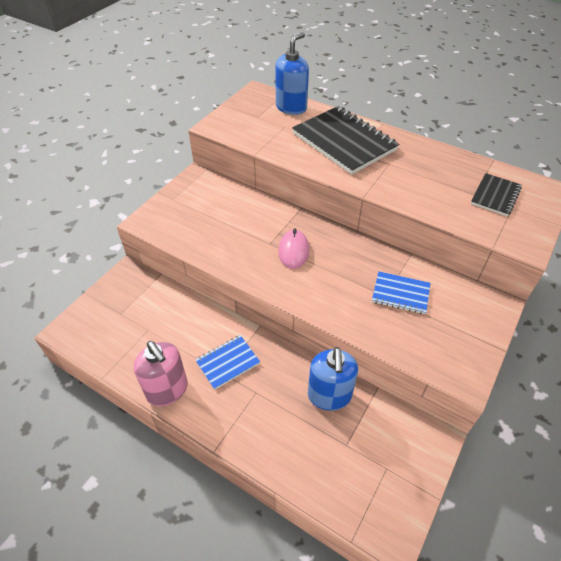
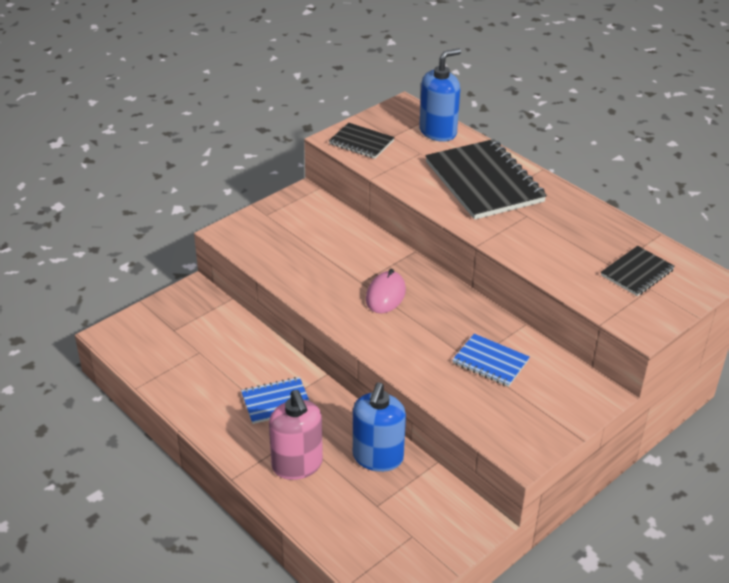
camera: 15 degrees right, 10 degrees down
pink soap dispenser [134,341,188,406] -> pink soap dispenser moved to [269,390,323,480]
none -> black notebook [329,123,395,159]

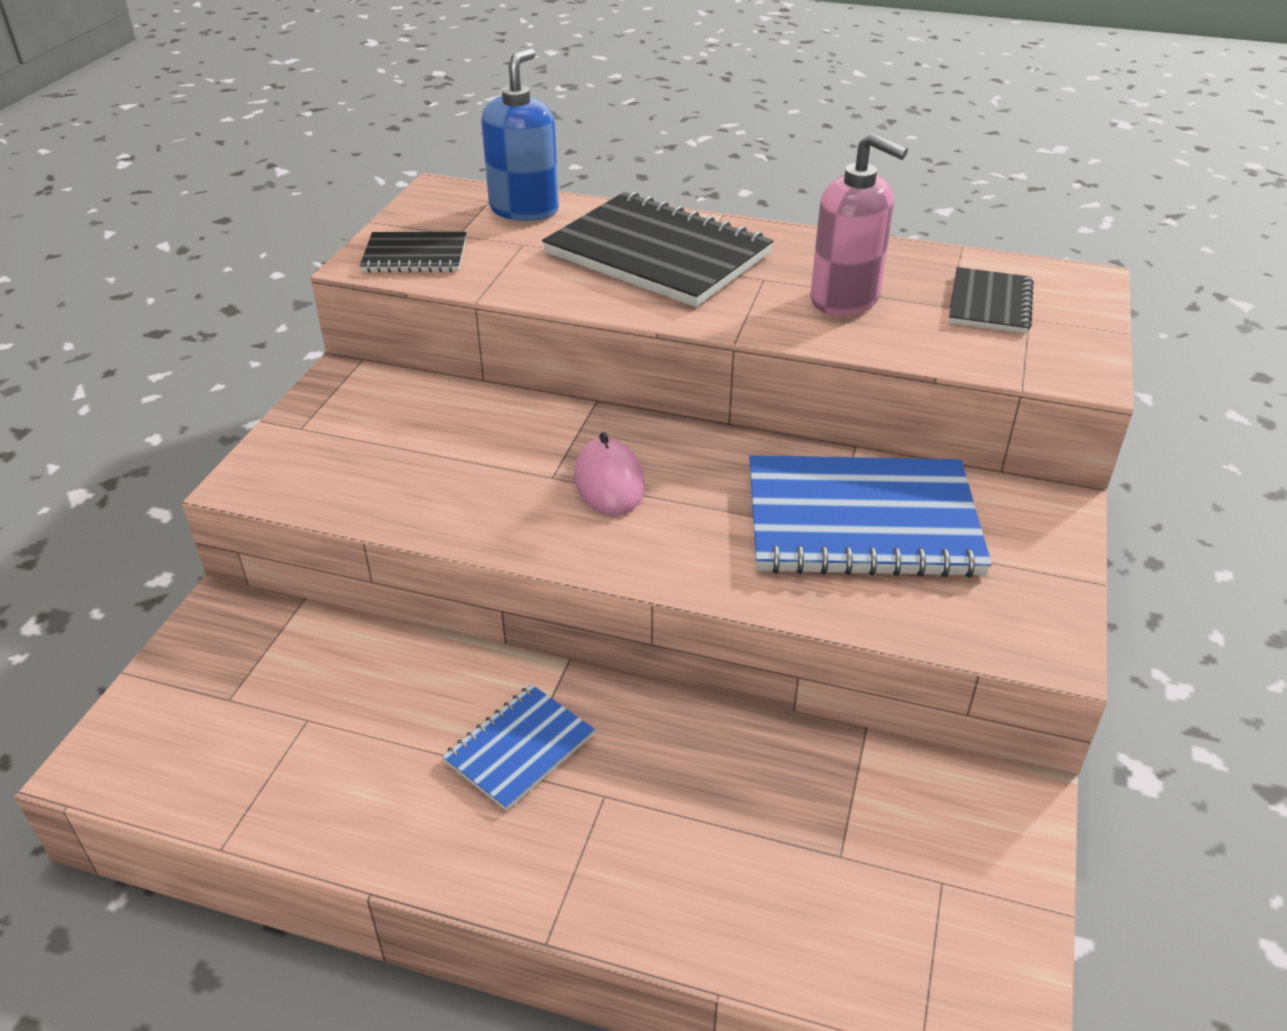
camera: 30 degrees left, 0 degrees up
pink soap dispenser [269,390,323,480] -> pink soap dispenser moved to [810,133,908,316]
blue soap dispenser [353,383,406,472] -> none
blue notebook [452,334,530,387] -> blue notebook [749,455,992,578], size x1.93

